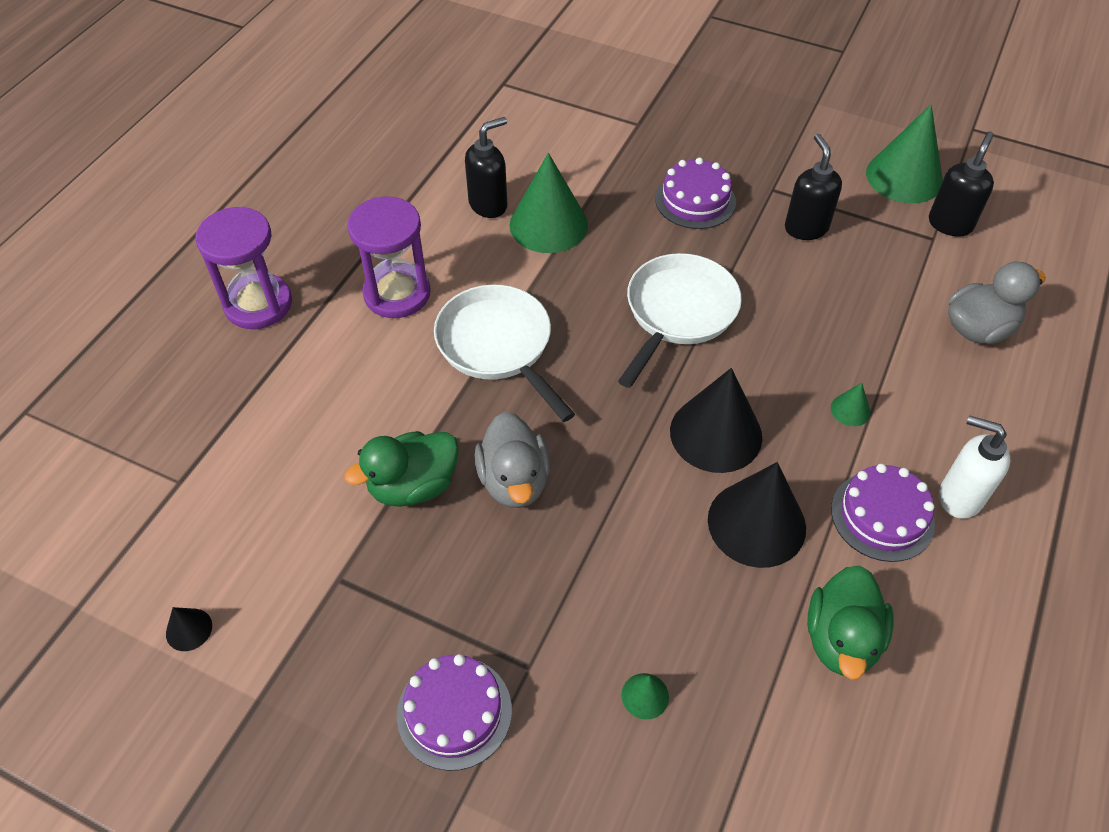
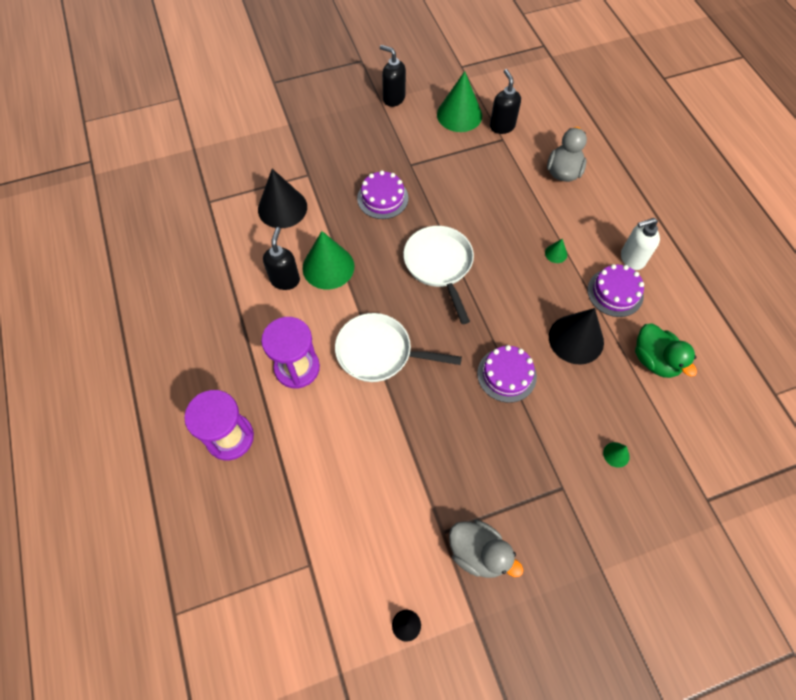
camera: 45 degrees left, 10 degrees up
green duck [344,431,459,507] -> none
purple cake [397,654,512,771] -> purple cake moved to [477,345,537,403]
grey duck [475,412,550,508] -> grey duck moved to [449,520,524,578]
black cone [670,368,762,473] -> black cone moved to [258,169,307,228]
black soap dispenser [785,134,842,240] -> black soap dispenser moved to [380,45,406,107]

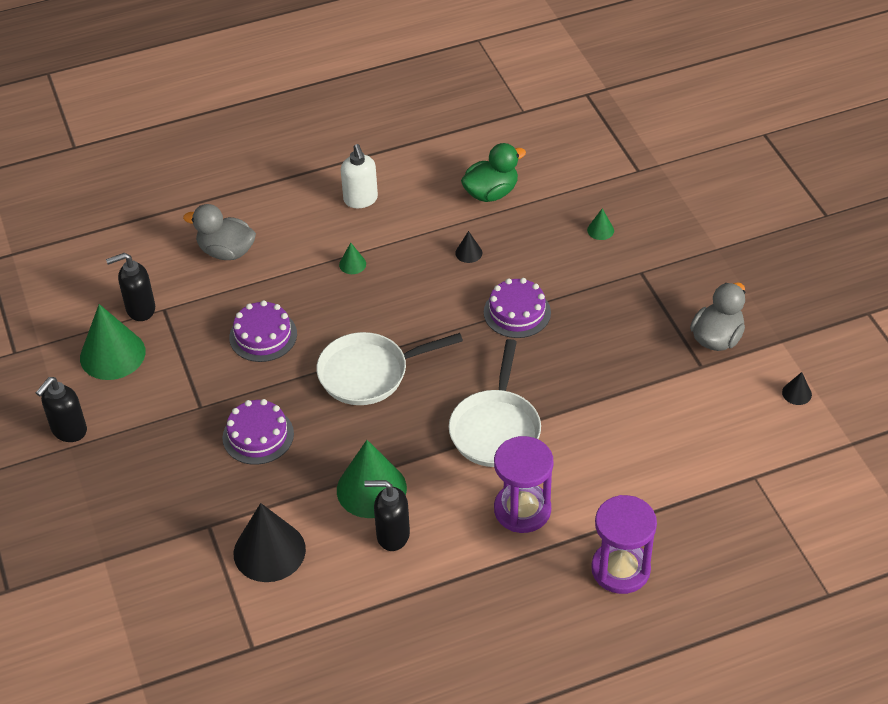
camera: 90 degrees left, 15 degrees down
black cone [549,308,604,365] -> black cone [455,231,482,263], size x0.43
purple cake [587,264,644,317] -> purple cake moved to [229,300,297,362]

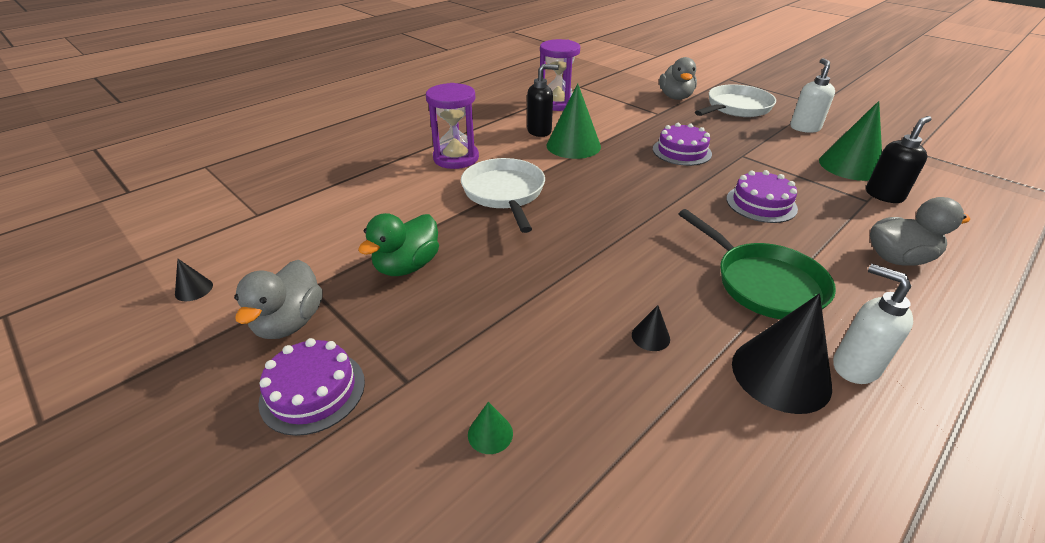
camera: 155 degrees right, 10 degrees down
black soap dispenser [36,377,87,442] -> white soap dispenser [790,58,835,133]
black cone [234,503,306,582] -> black cone moved to [732,294,832,414]
white pan [317,332,463,405] -> white pan moved to [695,84,776,117]
green cone [339,243,366,274] -> green pan [679,209,836,319]
green duck [461,143,526,202] -> green duck moved to [358,213,439,276]
purple cake [484,278,551,338] -> purple cake moved to [258,338,365,436]
purple hourglass [591,495,657,594] -> purple hourglass moved to [540,39,580,111]
none -> grey duck [659,57,697,100]

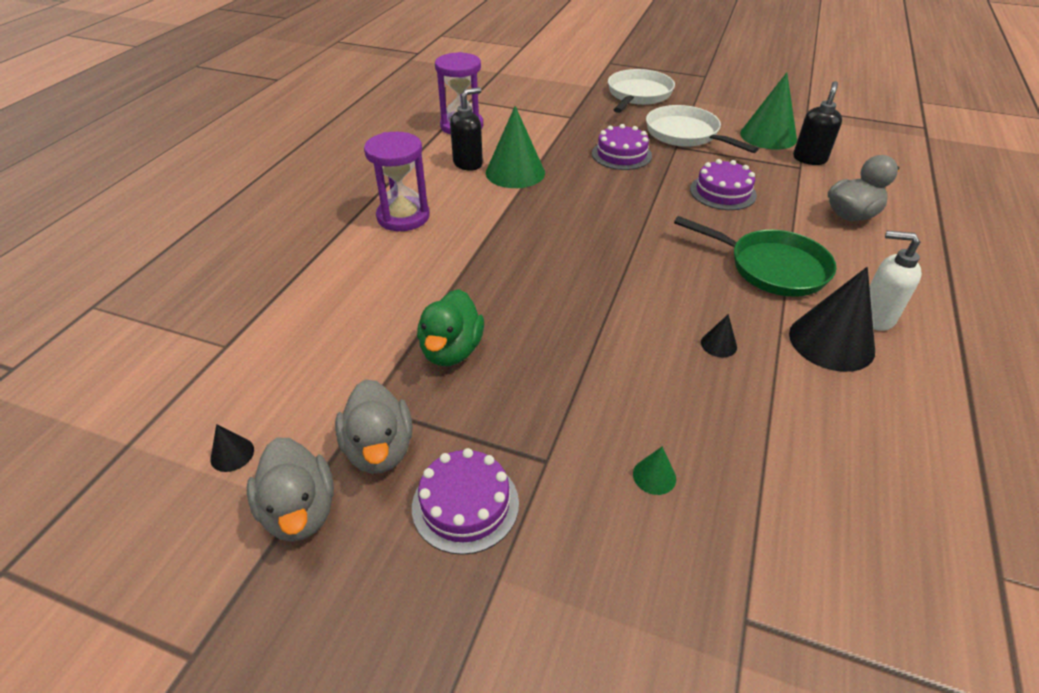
camera: 25 degrees left, 5 degrees up
white pan [461,158,545,233] -> white pan moved to [646,105,759,153]
grey duck [659,57,697,100] -> grey duck moved to [247,437,334,542]
white soap dispenser [790,58,835,133] -> none

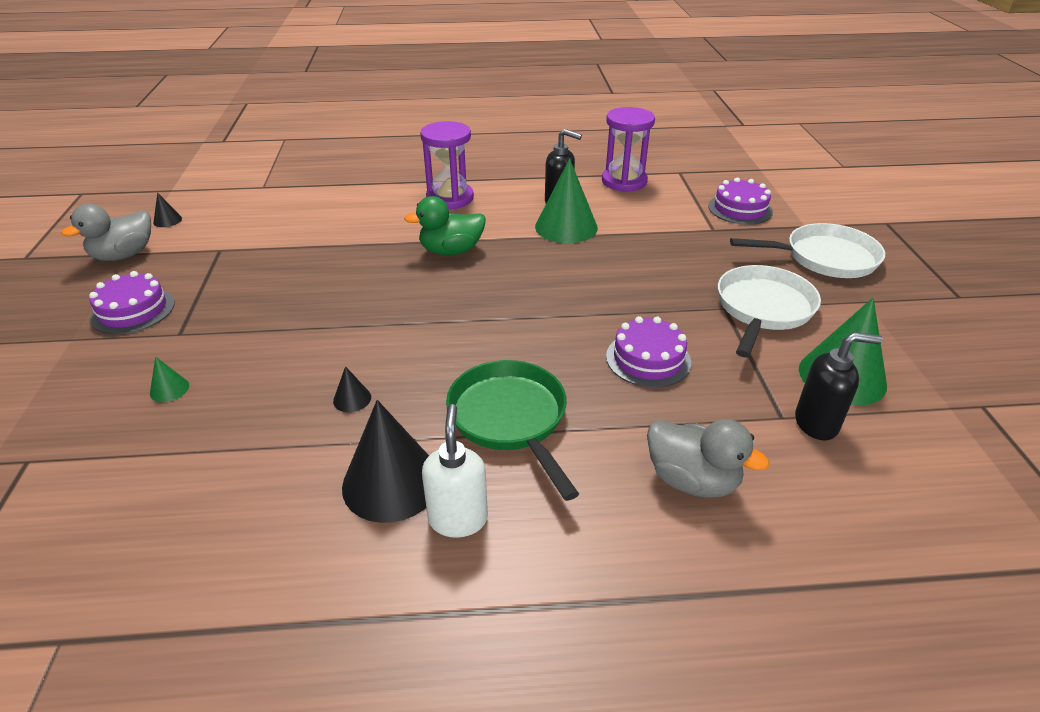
camera: 65 degrees right, 5 degrees down
grey duck [335,379,413,474] -> none
green duck [417,289,484,366] -> green duck moved to [404,196,486,255]
purple cake [592,124,652,170] -> purple cake moved to [708,178,773,225]
green pan [674,216,837,297] -> green pan turned 150 degrees clockwise [446,360,579,501]

